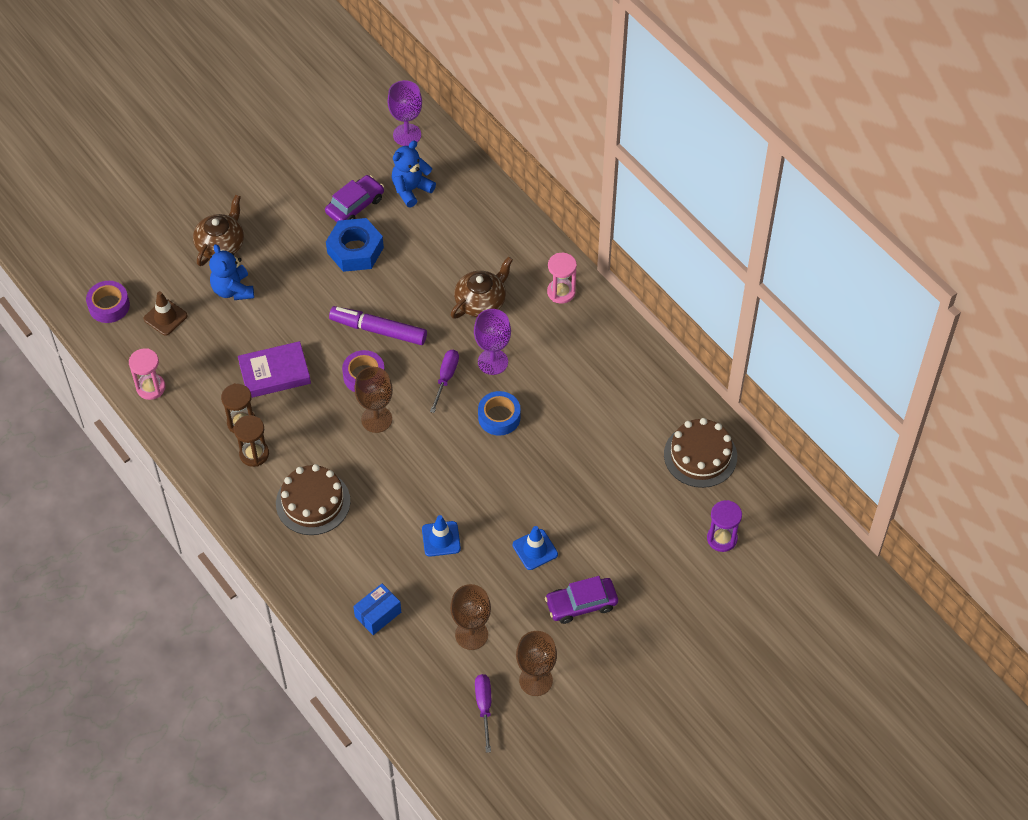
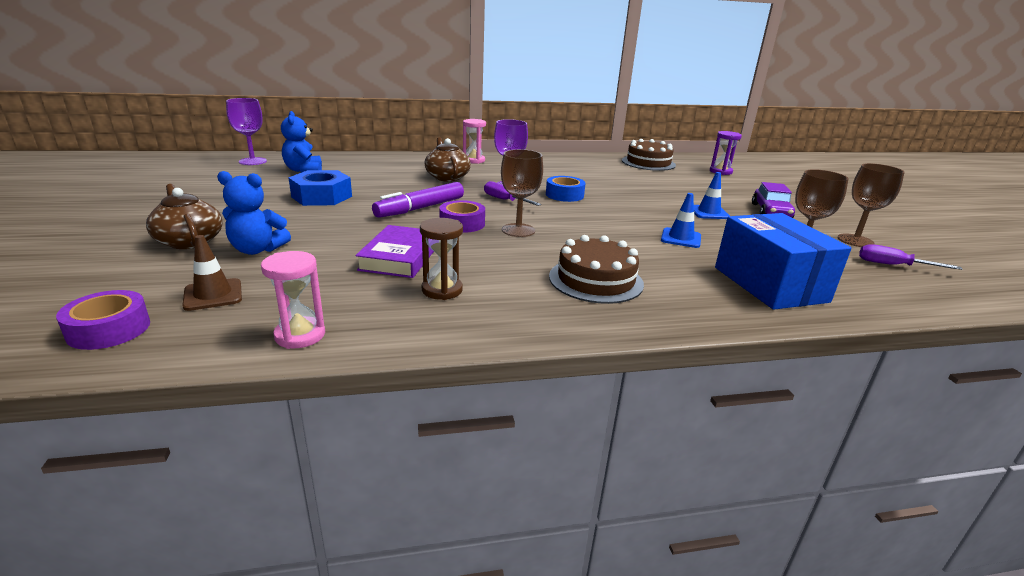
camera: 65 degrees left, 30 degrees down
brown hourglass [234,415,269,467] -> none
purple car [325,175,384,222] -> none
blue box [353,584,401,635] -> blue box [715,213,852,310], size x2.00

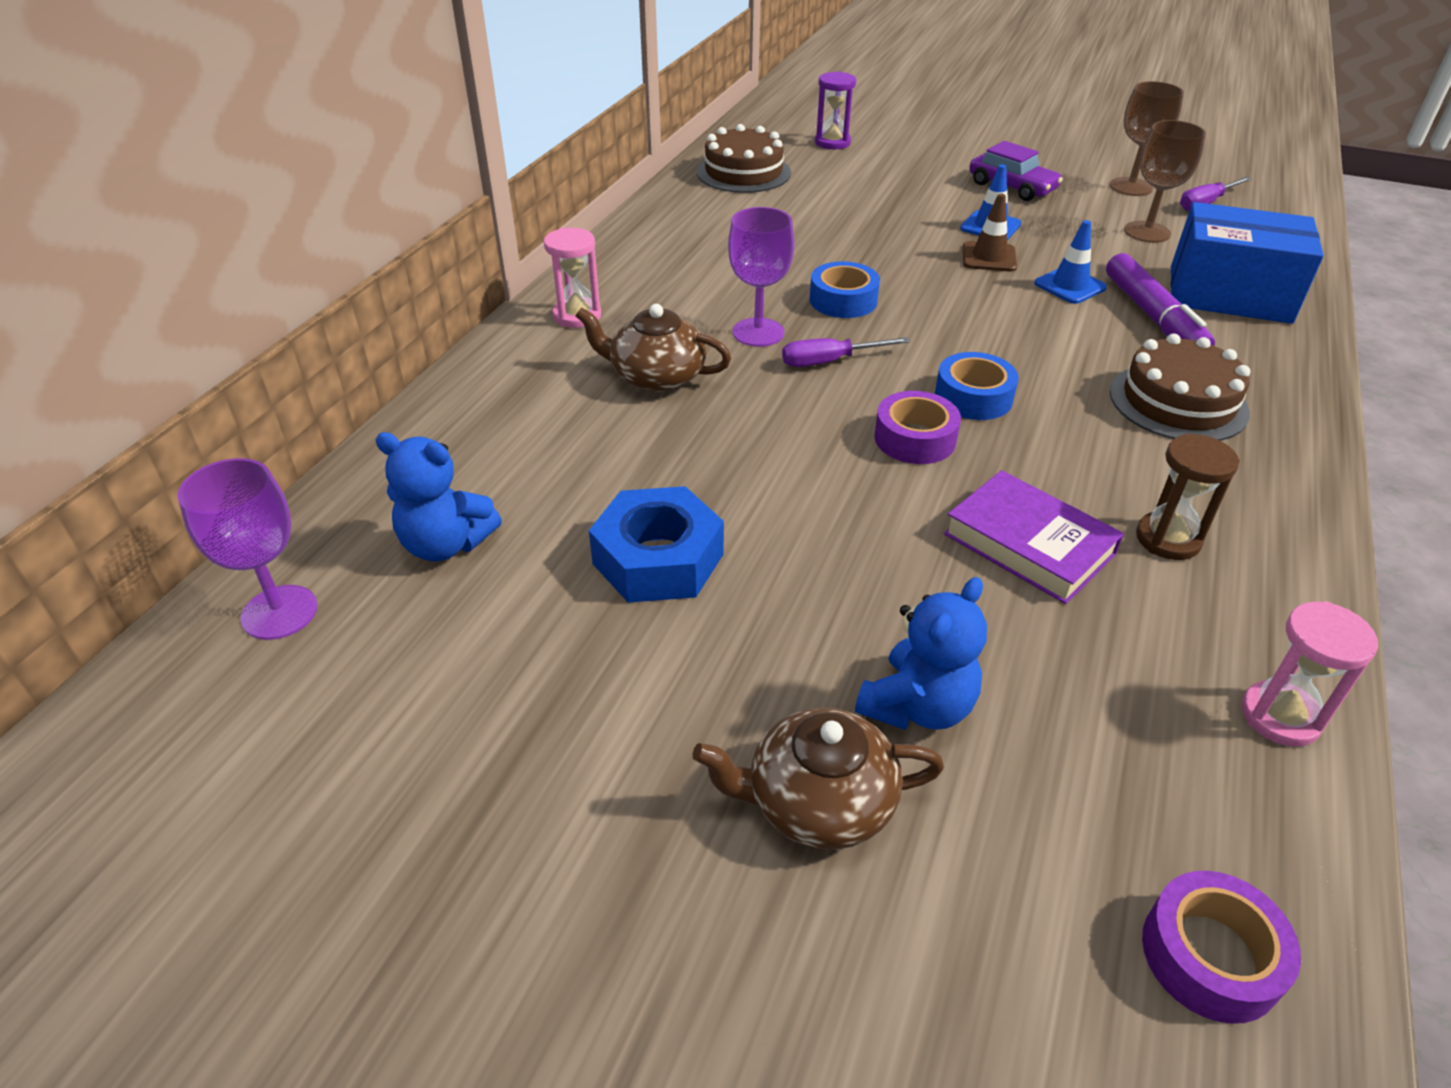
camera: 55 degrees left, 15 degrees up
brown traffic cone [182,235,242,311] -> brown traffic cone moved to [963,193,1017,272]
purple marker [372,182,464,218] -> purple marker moved to [1106,253,1215,346]
brown goblet [501,149,543,237] -> blue tape [935,352,1019,420]

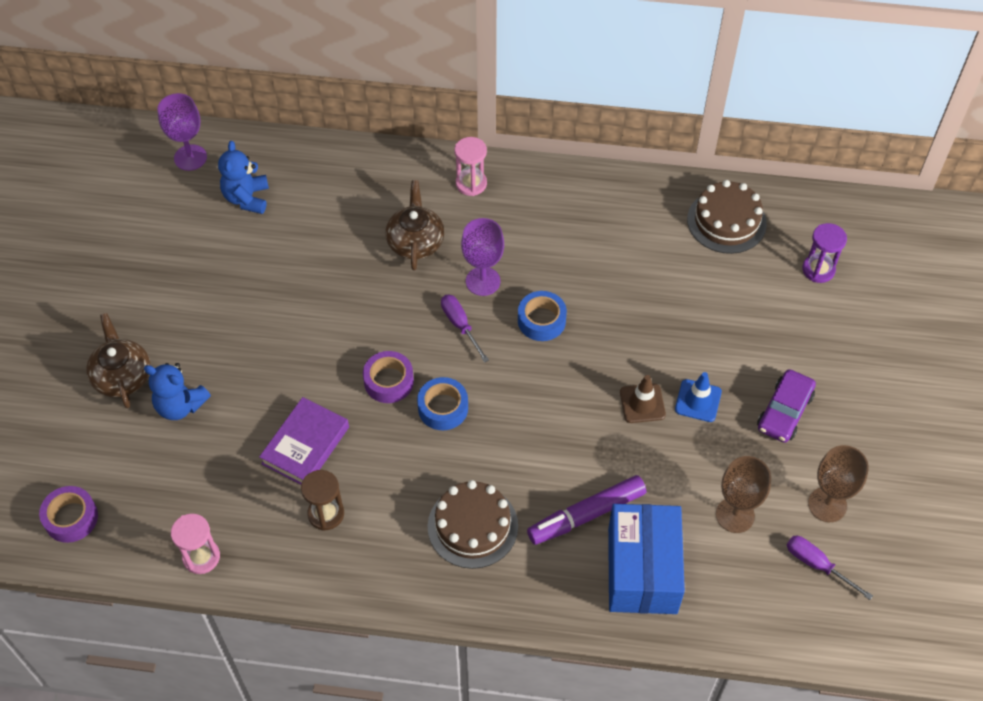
camera: 75 degrees right, 15 degrees up
blue nut [589,486,724,603] -> none
blue traffic cone [1034,220,1107,304] -> none

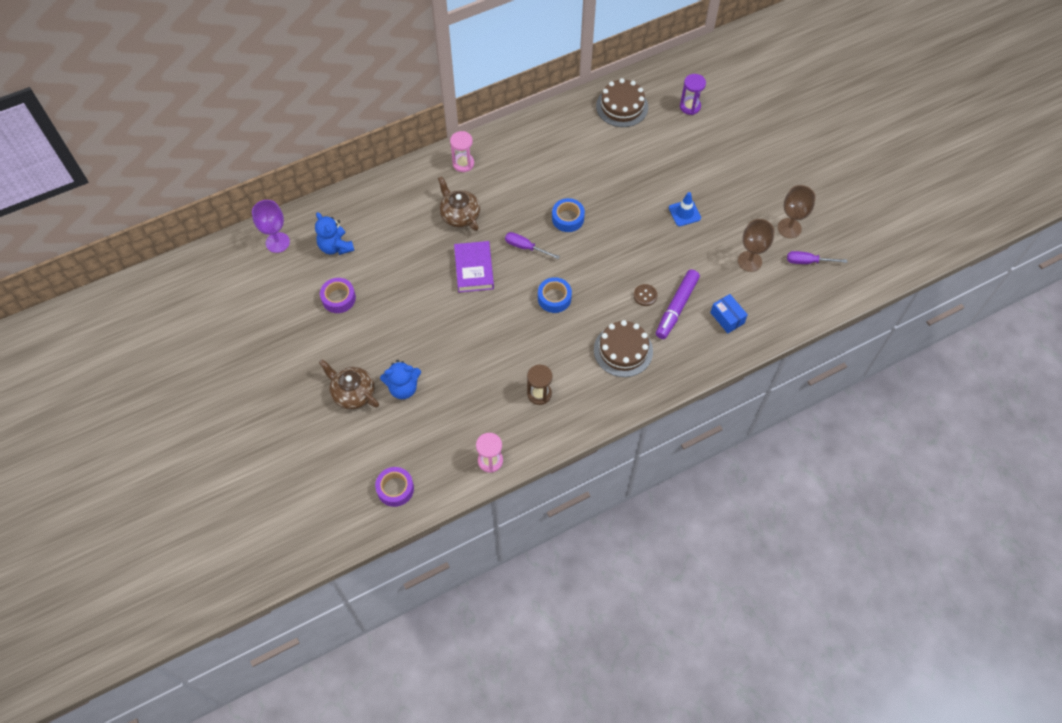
camera: 35 degrees left, 5 degrees up
purple book [259,397,349,485] -> purple book moved to [454,241,494,292]
purple tape [363,351,414,403] -> purple tape moved to [320,278,356,313]
purple goblet [461,218,504,296] -> none
blue box [608,504,685,614] -> blue box [710,294,748,333], size x0.50
brown traffic cone [620,375,666,423] -> none
purple car [757,369,816,443] -> none
none -> brown button [634,284,658,306]

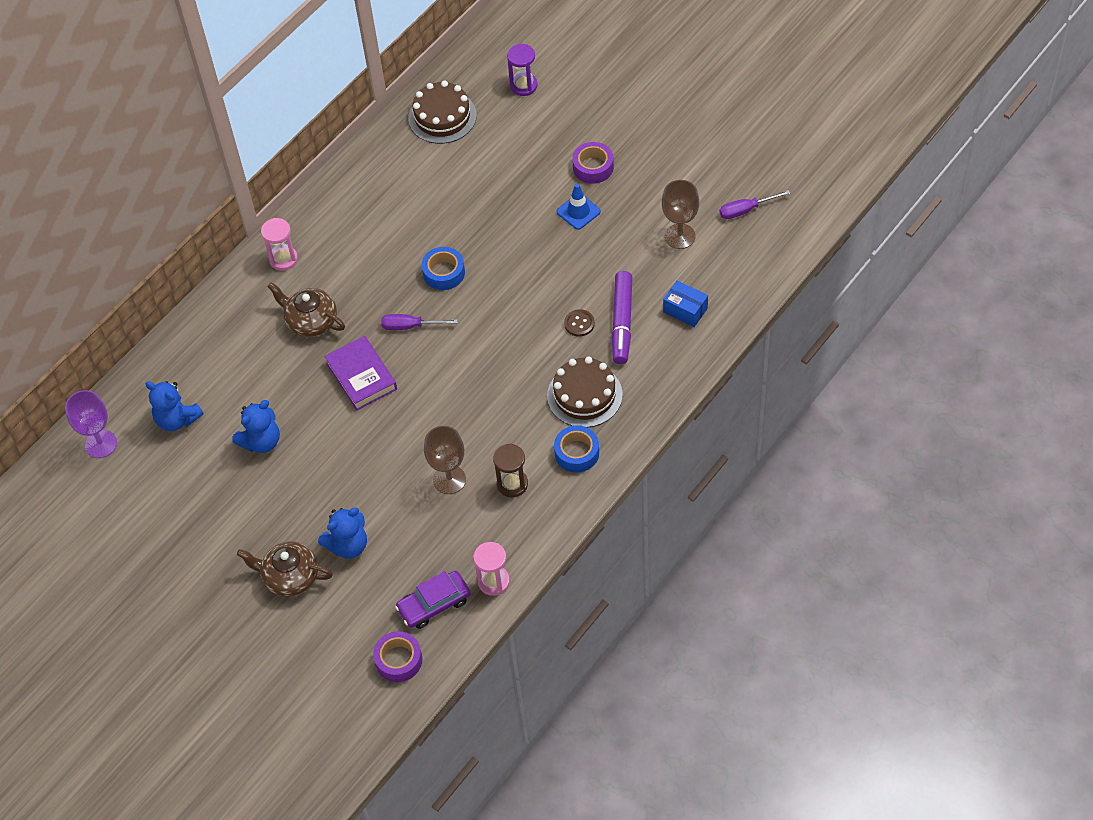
camera: 20 degrees left, 5 degrees down
purple tape [320,278,356,313] -> purple tape moved to [572,142,614,184]
blue tape [538,277,572,313] -> blue tape moved to [554,425,599,472]
brown goblet [777,185,816,238] -> brown goblet moved to [424,426,466,494]
none -> blue teddy bear [233,400,280,453]
none -> purple car [395,571,471,629]

